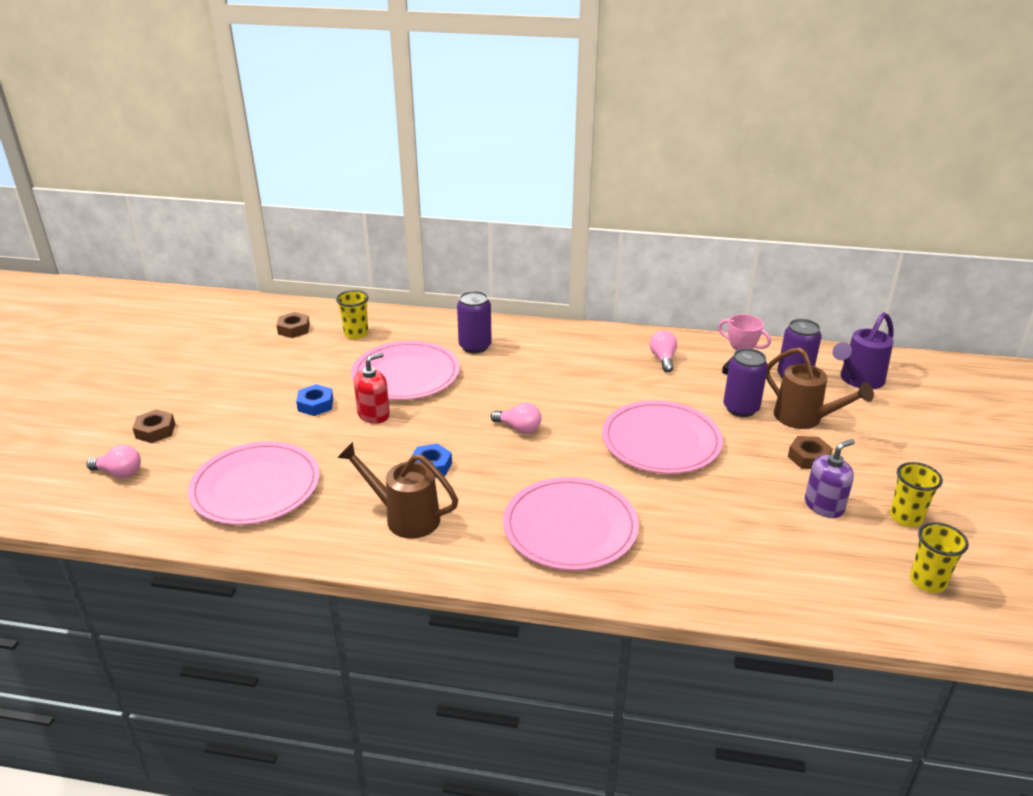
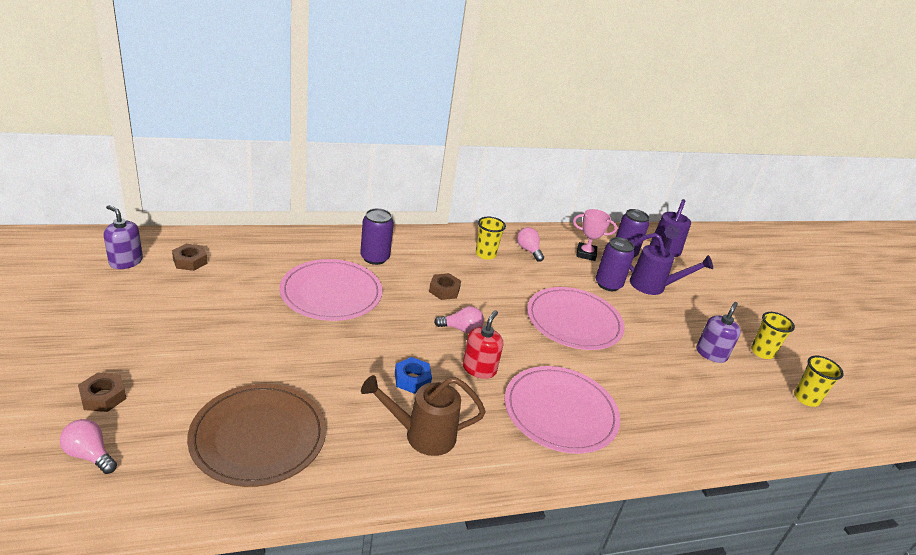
camera: 30 degrees left, 0 degrees up
pink light bulb [86,445,141,478] -> pink light bulb turned 135 degrees counterclockwise [60,419,117,474]
pink plate [188,441,320,525] -> brown plate [187,384,326,487]
blue nut [296,384,333,416] -> none
yellow cup [336,290,368,339] -> yellow cup moved to [476,217,506,260]
red soap dispenser [354,353,390,424] -> red soap dispenser moved to [463,310,503,379]
brown watering can [766,347,874,429] -> purple watering can [630,233,713,295]
brown nut [788,436,833,469] -> brown nut moved to [429,273,461,300]
none -> purple soap dispenser [104,205,143,269]

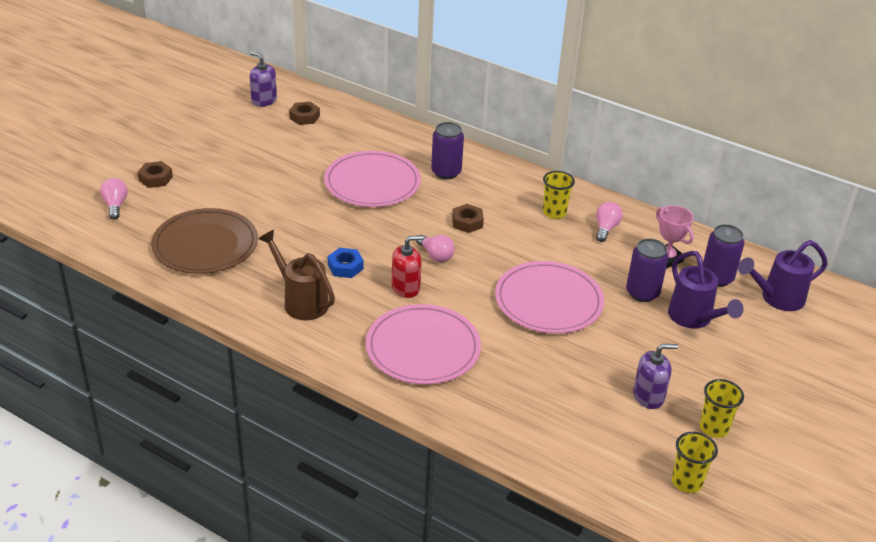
camera: 50 degrees right, 5 degrees up
purple soap dispenser [104,205,143,269] -> purple soap dispenser turned 45 degrees counterclockwise [250,51,277,107]

